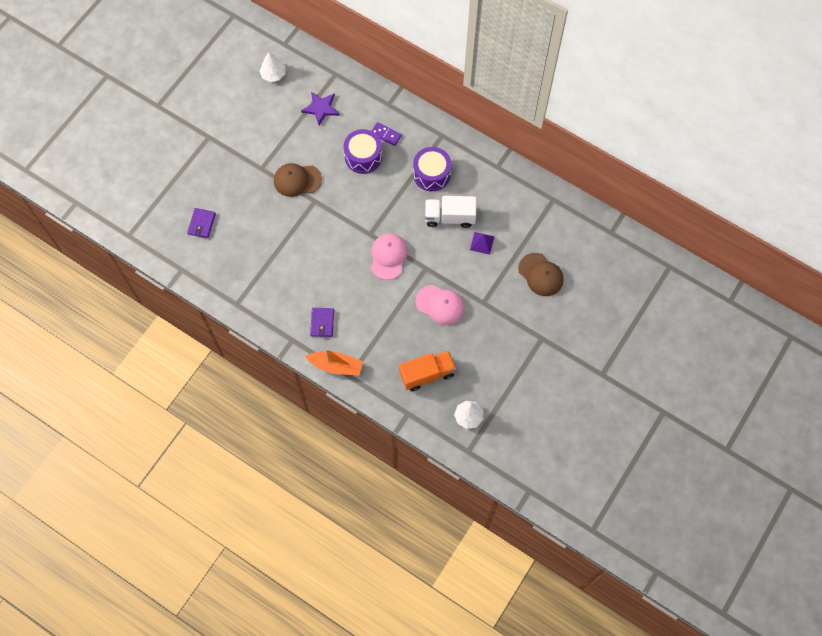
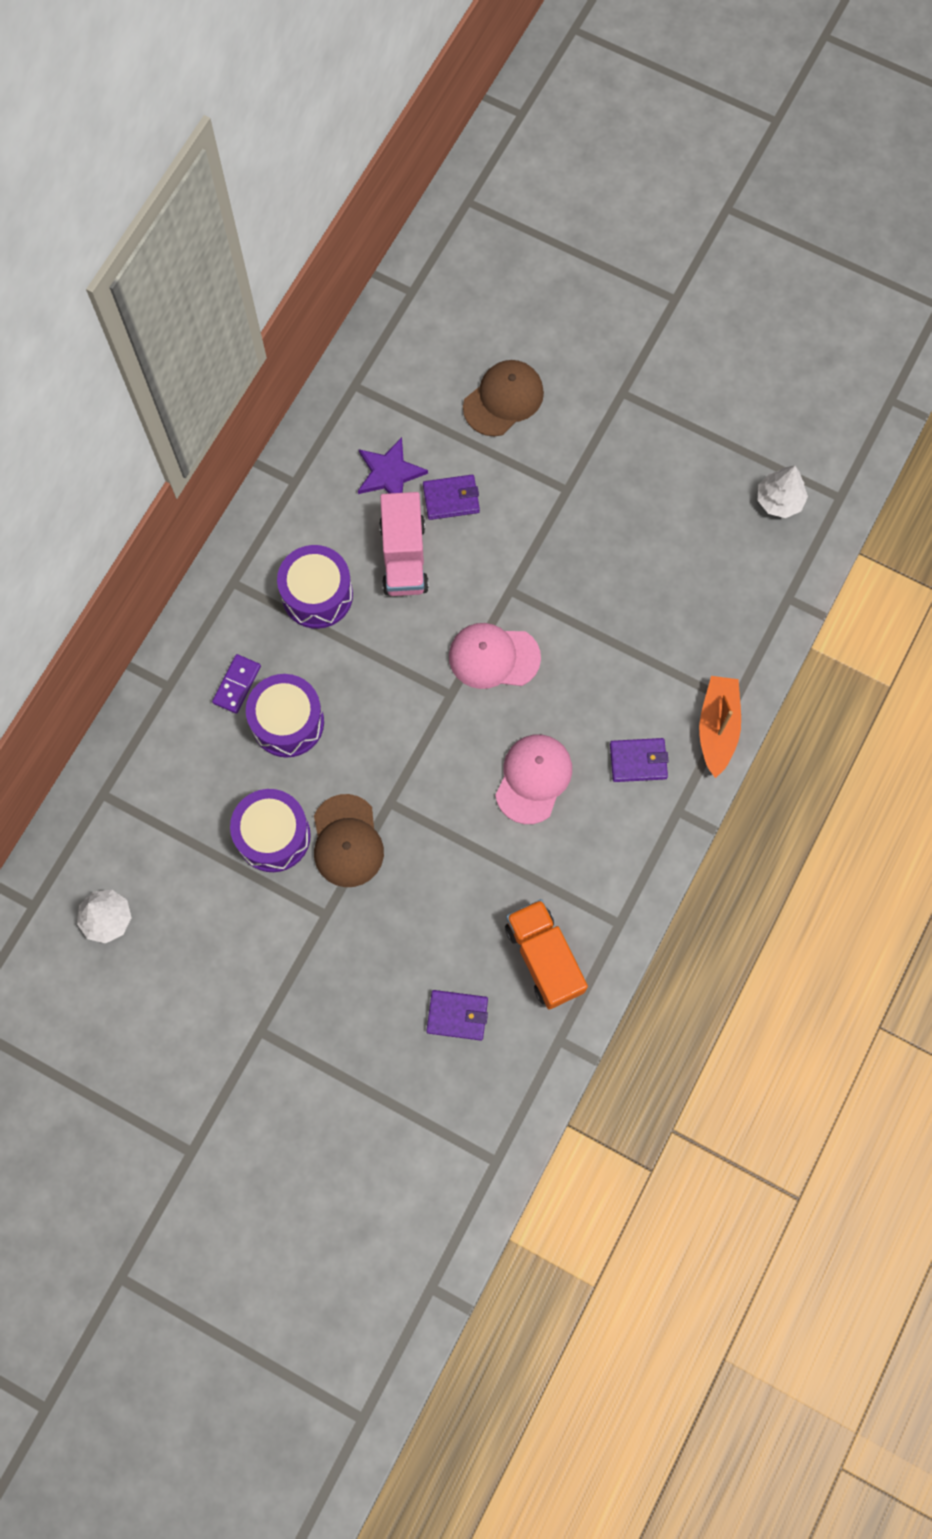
camera: 95 degrees left, 5 degrees up
purple star [301,92,340,125] -> purple star moved to [358,437,428,494]
orange truck [399,350,456,391] -> orange truck moved to [505,899,588,1010]
pink cap [416,285,464,325] -> pink cap moved to [495,735,572,824]
white truck [425,196,476,228] -> pink truck [379,492,429,596]
purple pyramid [470,232,494,255] -> purple wallet [423,475,480,520]
none -> purple drum [230,789,311,872]

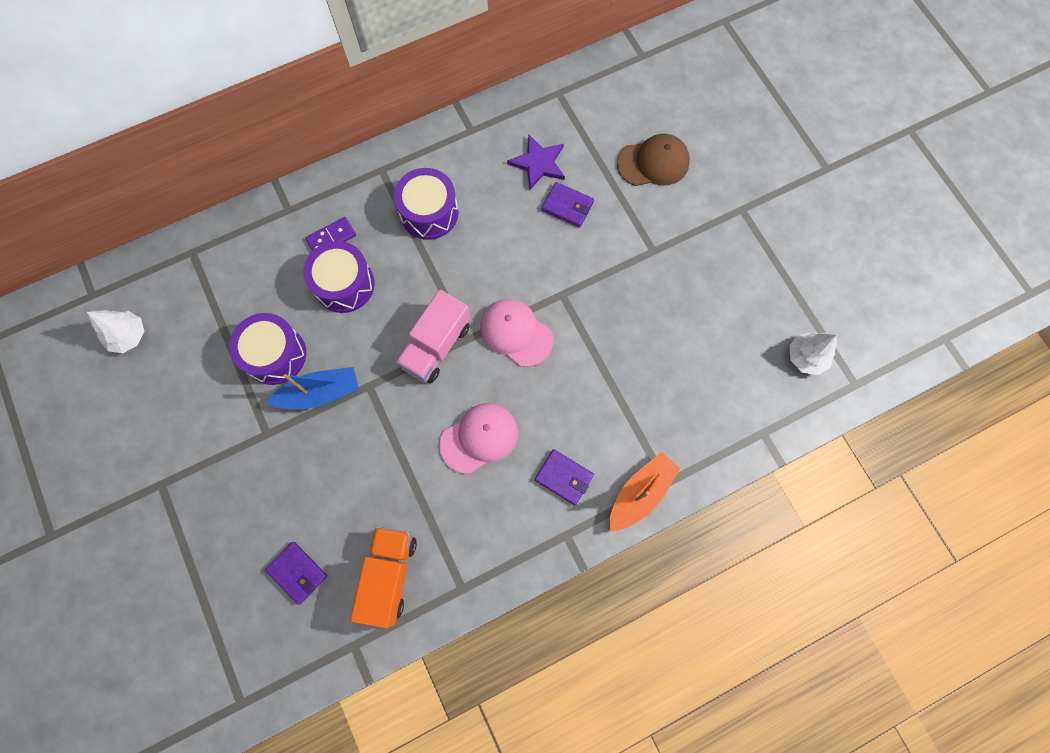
camera: 35 degrees right, 0 degrees up
brown cap [314,794,384,887] -> blue boat [266,367,359,409]
pink truck [379,492,429,596] -> pink truck moved to [396,290,471,383]

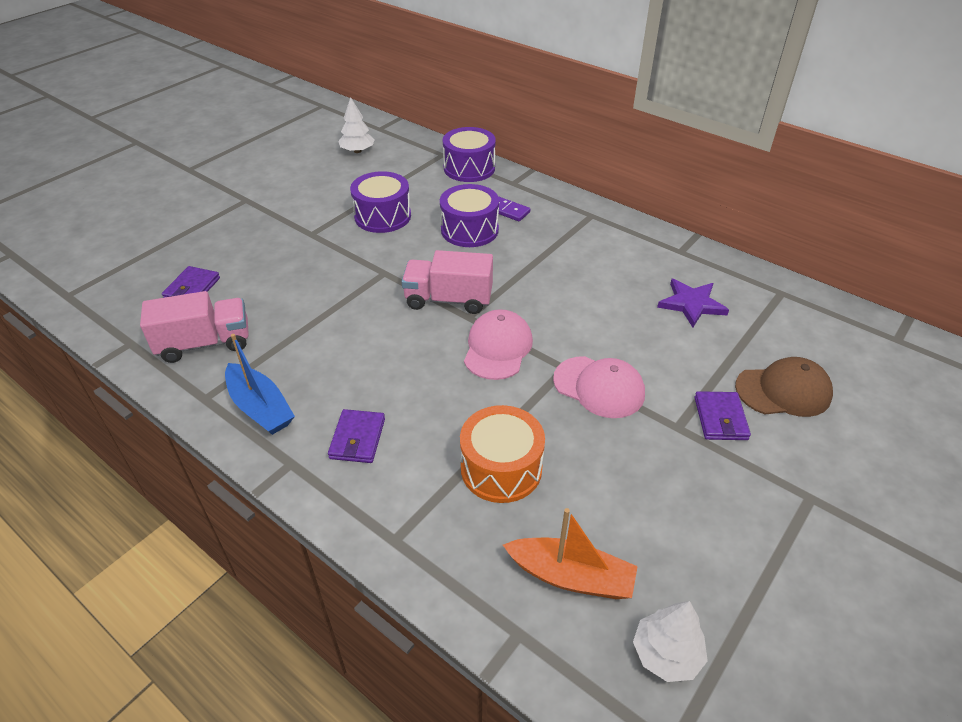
camera: 65 degrees right, 30 degrees down
blue boat [266,367,359,409] -> blue boat moved to [225,334,295,435]
orange truck [350,527,417,629] -> pink truck [140,291,249,363]
purple drum [394,168,459,240] -> purple drum moved to [443,127,496,182]
pink cap [440,403,518,474] -> pink cap moved to [553,356,645,418]
purple wallet [542,182,594,228] -> purple wallet moved to [695,391,751,440]
orange boat [609,452,681,531] -> orange boat moved to [503,508,638,599]
brown cap [617,134,690,186] -> brown cap turned 60 degrees counterclockwise [735,357,833,417]
none -> orange drum [460,405,545,503]

